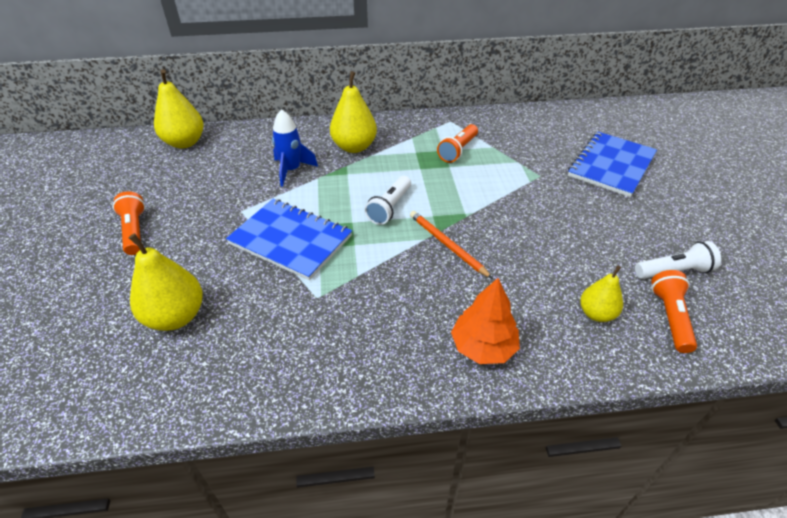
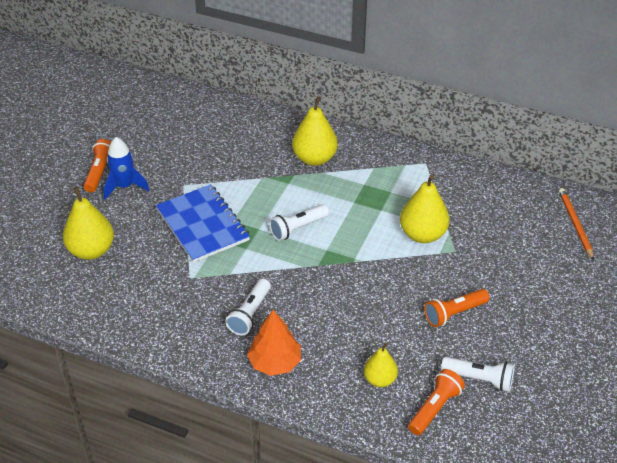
camera: 30 degrees right, 0 degrees up
yellow pear [154,69,204,149] -> yellow pear moved to [400,175,449,243]
blue rocket [272,109,318,187] -> blue rocket moved to [103,137,149,200]
orange pencil [410,211,493,279] -> orange pencil moved to [559,188,594,260]
orange flashlight [437,124,478,163] -> orange flashlight moved to [424,289,490,327]
blue notebook [568,132,657,197] -> none
none -> white flashlight [225,279,271,335]

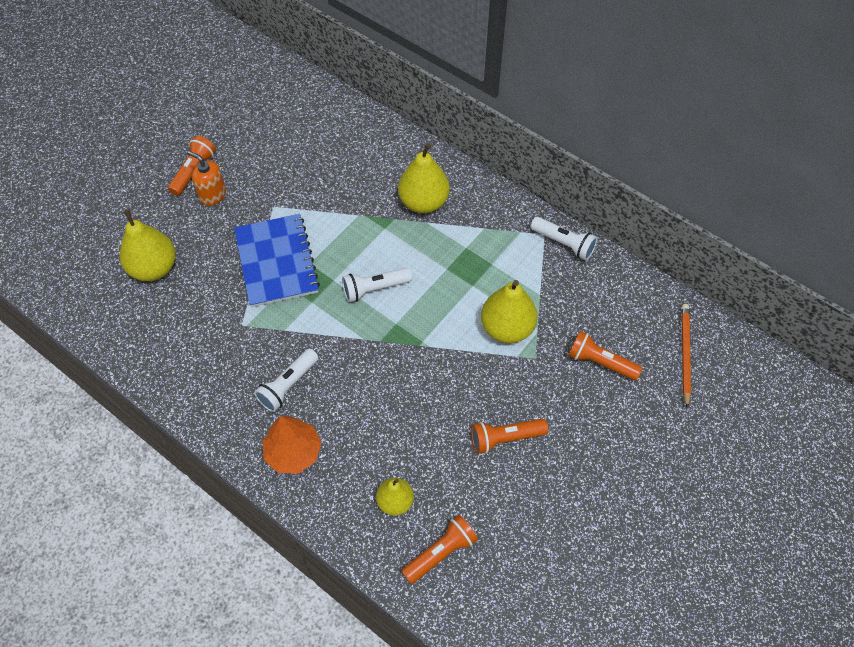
camera: 15 degrees right, 15 degrees up
blue rocket [103,137,149,200] -> orange soap dispenser [187,151,226,206]
white flashlight [441,357,515,392] -> white flashlight moved to [531,217,598,261]
none -> orange flashlight [568,331,642,380]

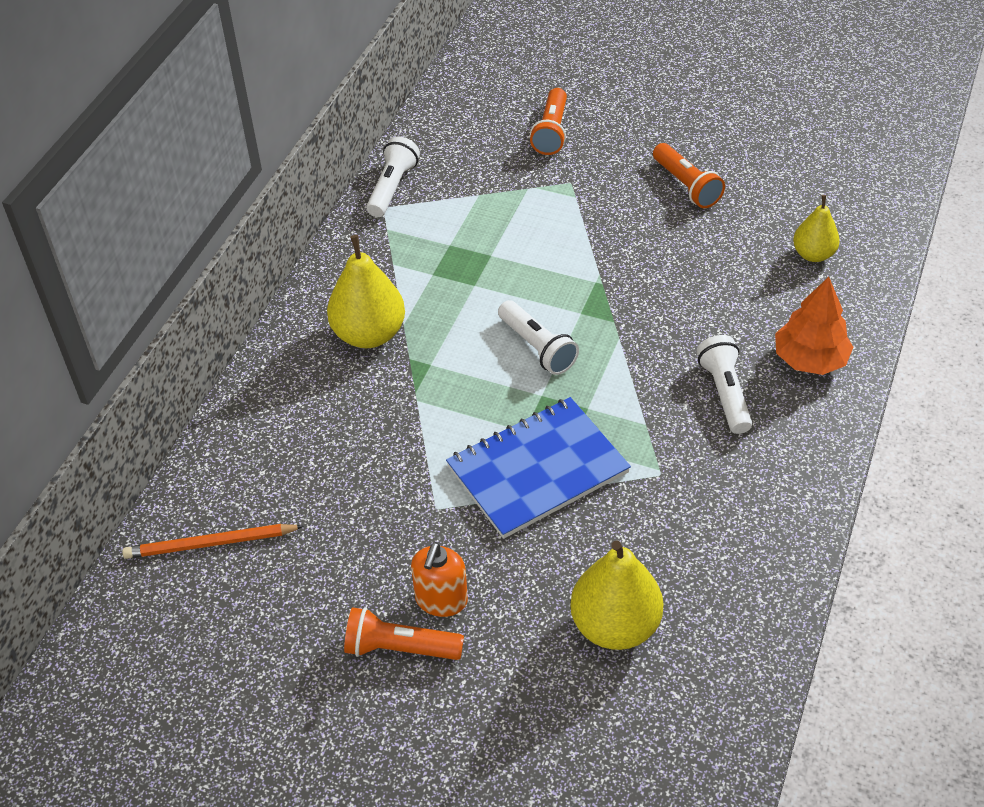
camera: 105 degrees left, 10 degrees down
white flashlight [254,349,319,412] -> white flashlight turned 120 degrees counterclockwise [697,335,752,434]
orange flashlight [401,515,478,584] -> none
yellow pear [481,280,538,343] -> none
orange pencil [682,304,691,408] -> orange pencil moved to [122,524,304,559]

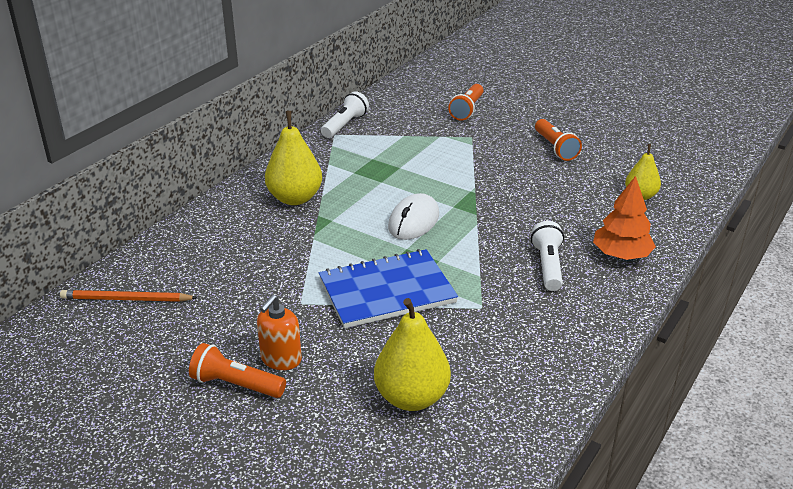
camera: 10 degrees right, 15 degrees down
white flashlight [498,300,579,375] -> white mouse [388,193,439,240]

